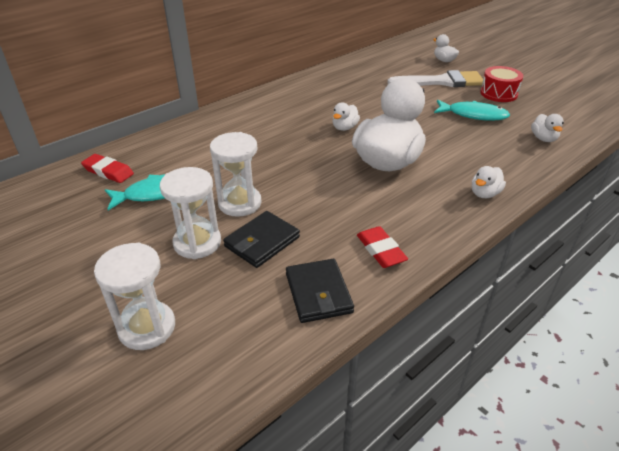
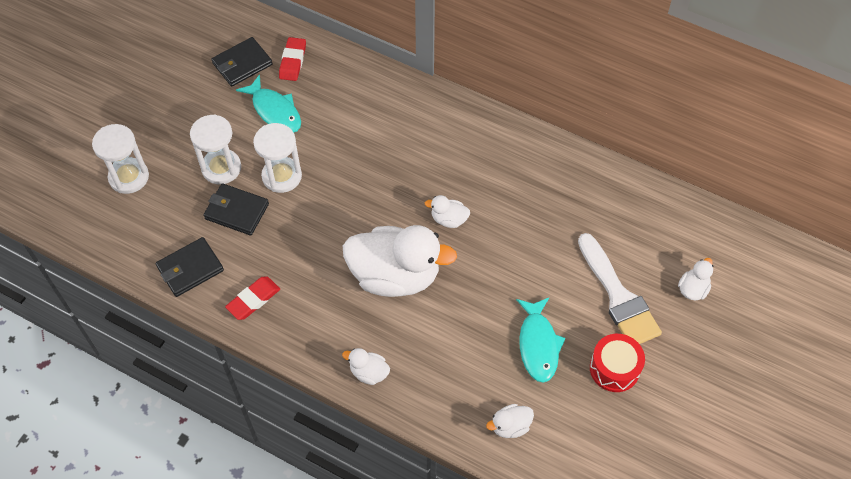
camera: 70 degrees right, 20 degrees up
none -> black wallet [212,37,273,87]

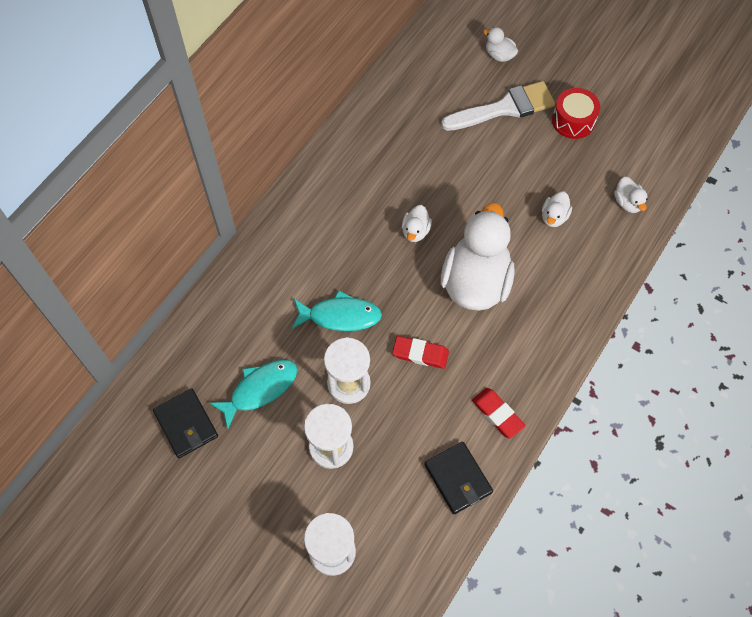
camera: 85 degrees left, 5 degrees up
black wallet [203,183,269,235] -> none
red eraser [279,37,306,81] -> red eraser moved to [392,336,449,369]
white duck [342,348,390,385] -> white duck moved to [542,192,572,227]
turquoise fish [516,298,566,383] -> turquoise fish moved to [292,290,382,331]

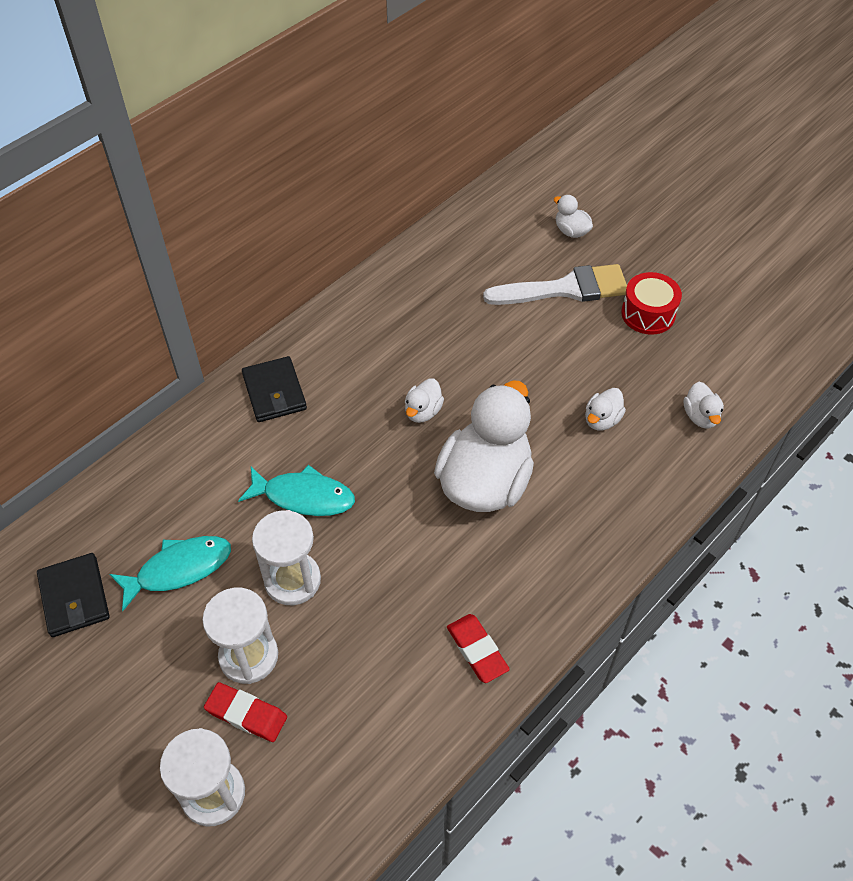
camera: 10 degrees right, 10 degrees down
red eraser [392,336,449,369] -> red eraser moved to [204,682,287,742]
black wallet [424,442,493,514] -> black wallet moved to [242,356,307,422]

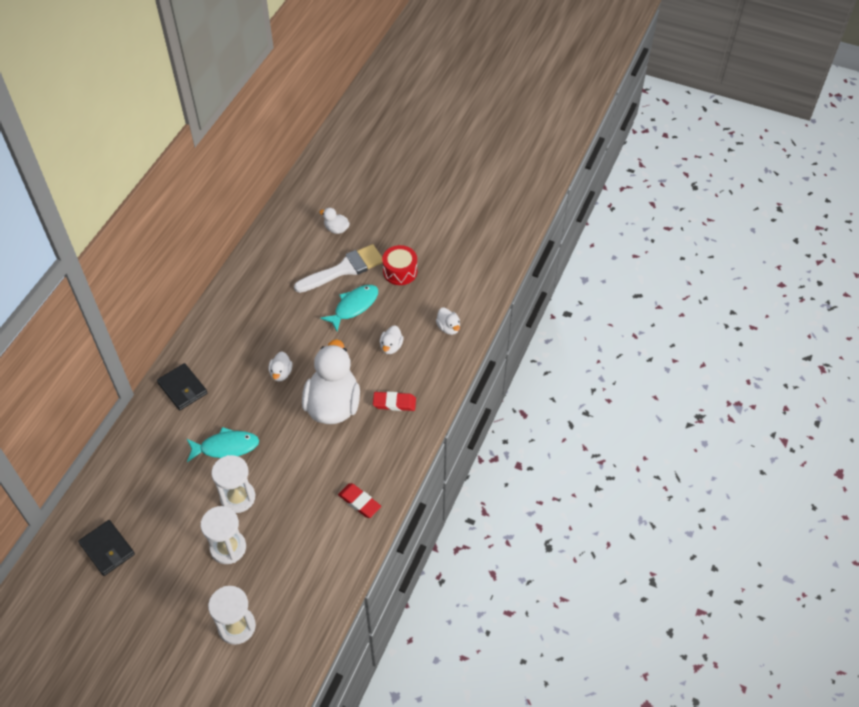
camera: 20 degrees left, 0 degrees up
turquoise fish [109,536,231,611] -> turquoise fish moved to [320,285,378,331]
red eraser [204,682,287,742] -> red eraser moved to [373,392,416,411]

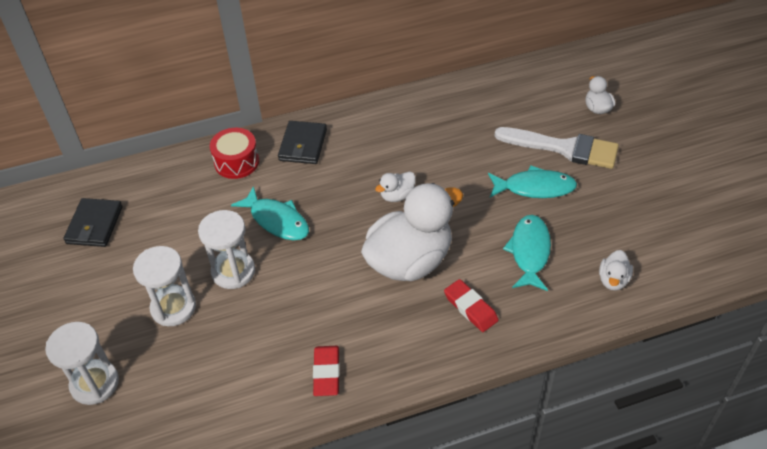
camera: 50 degrees right, 5 degrees down
white duck [380,325,404,354] -> turquoise fish [503,215,551,291]
red drum [382,245,417,285] -> red drum moved to [210,128,259,179]

